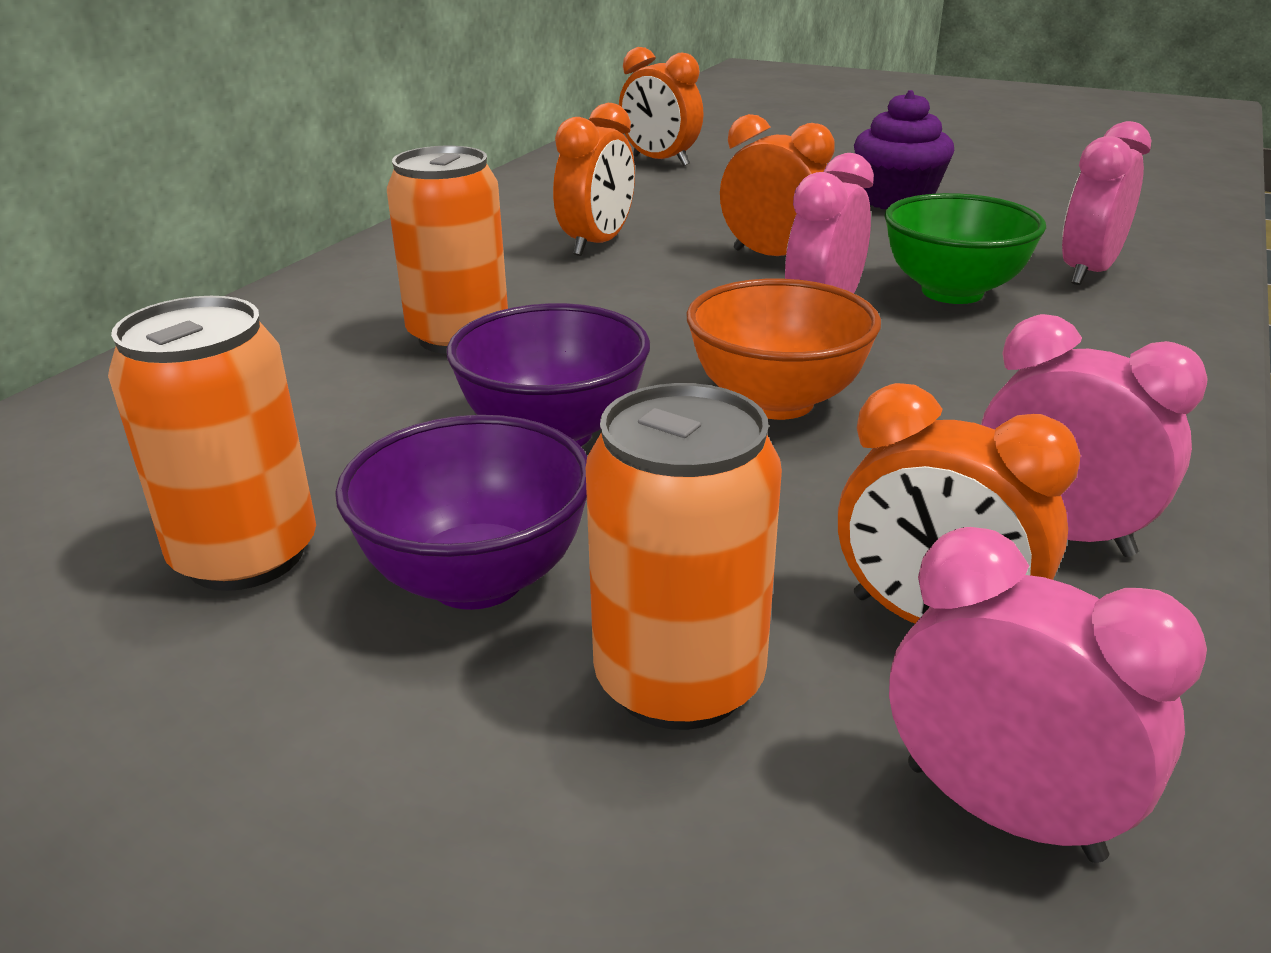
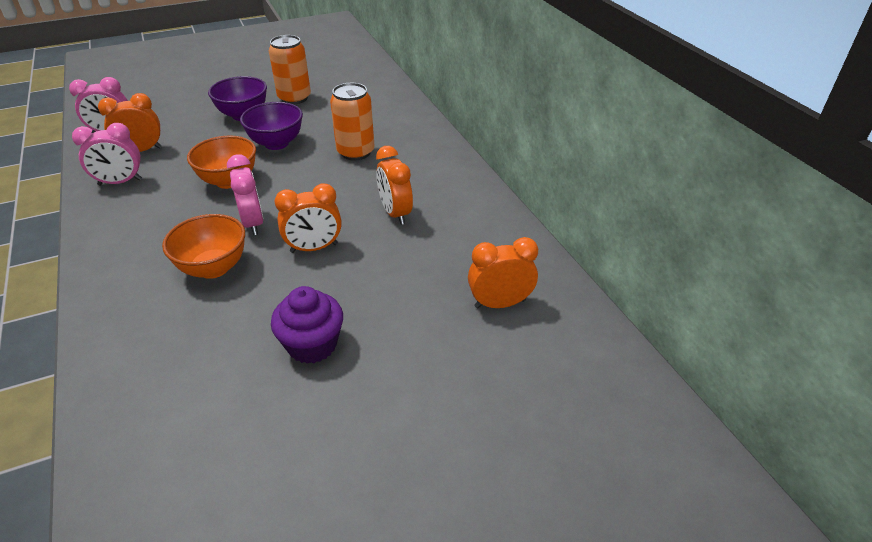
camera: 130 degrees right, 10 degrees up
orange can [586,383,782,730] -> none
green bowl [885,193,1046,304] -> orange bowl [162,214,245,279]
pink clock [1062,121,1152,285] -> none

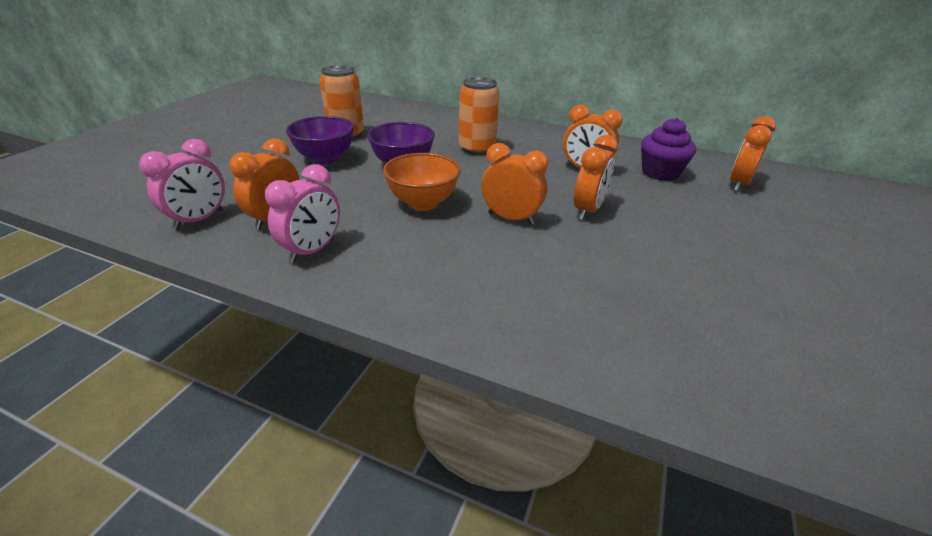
camera: 45 degrees left, 5 degrees down
orange bowl [162,214,245,279] -> none
pink clock [227,154,263,235] -> orange clock [482,143,548,225]
purple cupcake [271,286,343,364] -> purple cupcake moved to [641,118,696,181]

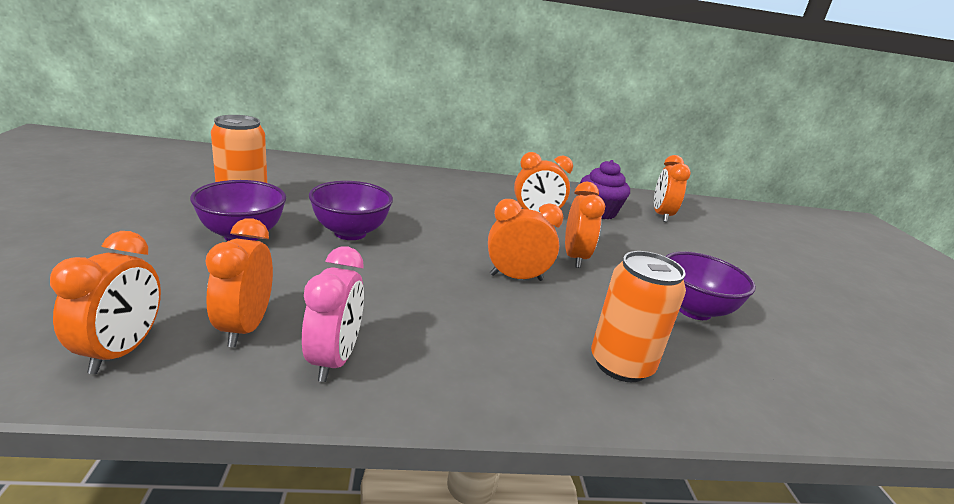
camera: 30 degrees left, 10 degrees down
pink clock [139,139,225,230] -> orange clock [50,231,161,374]
orange bowl [383,153,461,211] -> none
orange can [459,77,500,155] -> orange can moved to [591,251,686,382]
none -> purple bowl [665,251,756,320]

